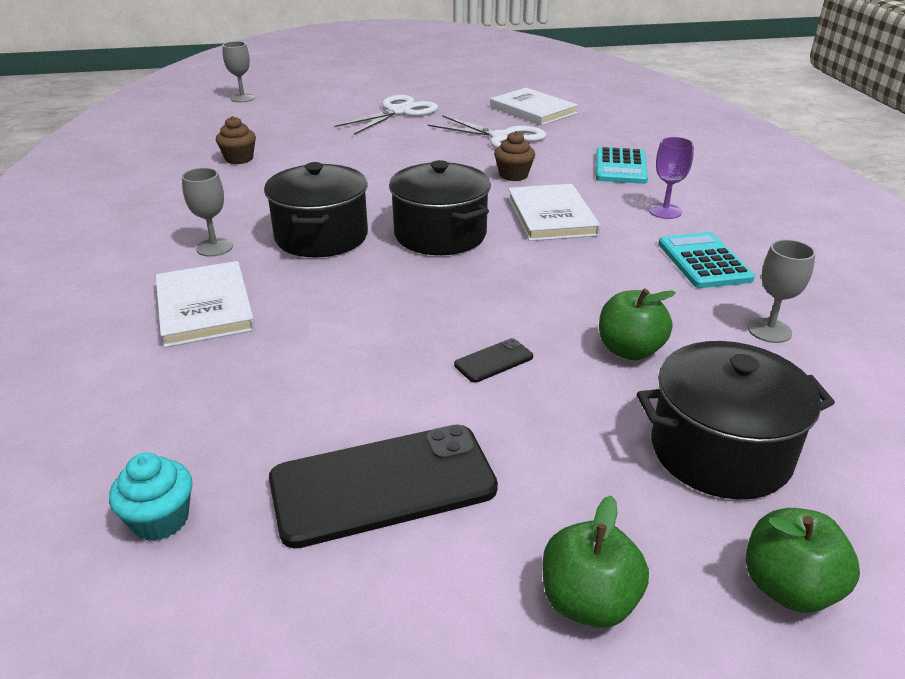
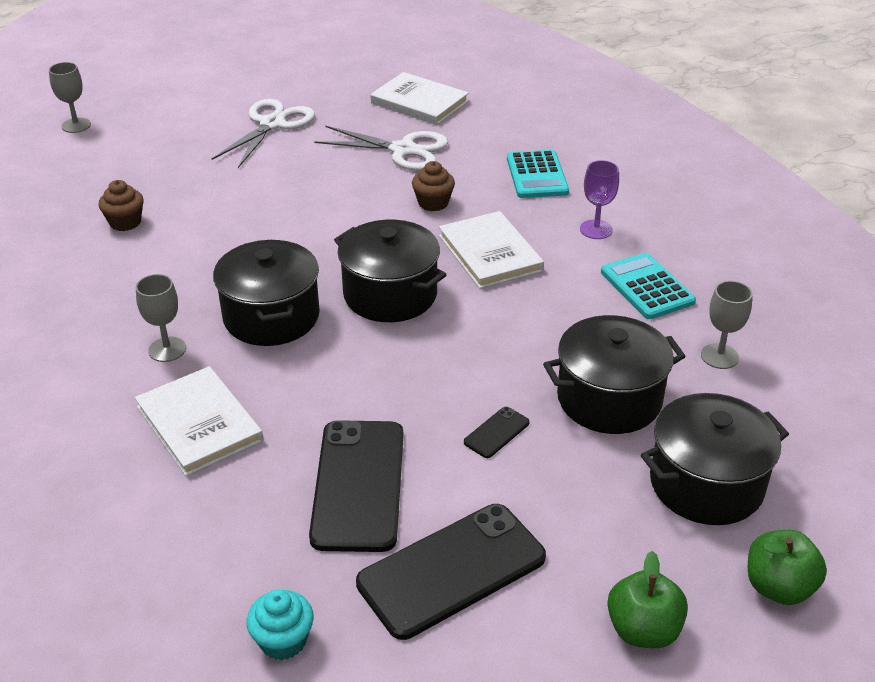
camera: 15 degrees left, 5 degrees up
green apple [599,289,676,360] -> black pot [543,315,686,434]
none -> black phone [309,420,403,552]

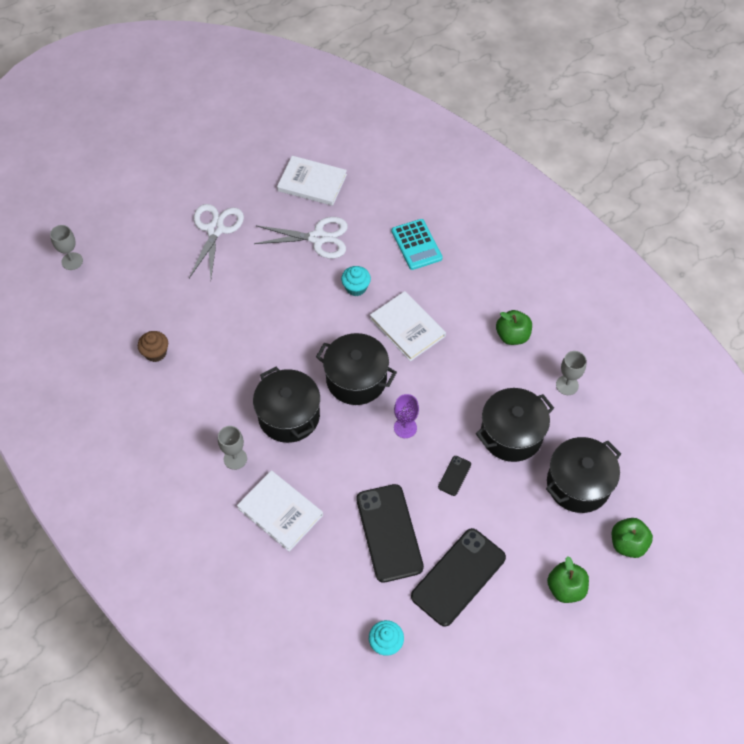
camera: 15 degrees left, 20 degrees up
brown cupcake [412,161,455,211] -> turquoise cupcake [341,266,371,296]
purple goblet [580,160,619,239] -> purple goblet moved to [394,394,419,438]
turquoise calculator [601,253,696,319] -> green apple [496,310,532,345]

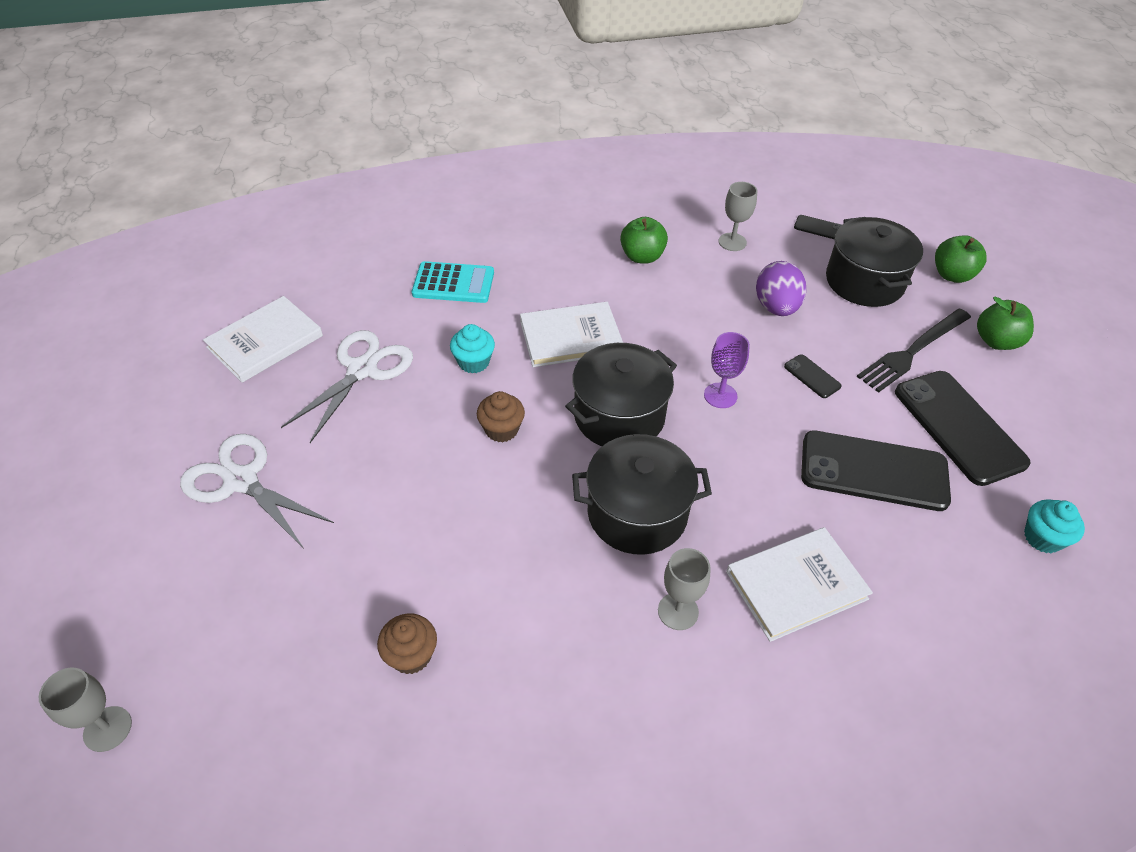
camera: 65 degrees left, 10 degrees down
black pot [476,388,554,462] -> purple egg [756,261,806,316]
none -> brown cupcake [477,391,525,443]
none -> black phone [794,215,842,239]
none -> black fork [857,309,971,393]

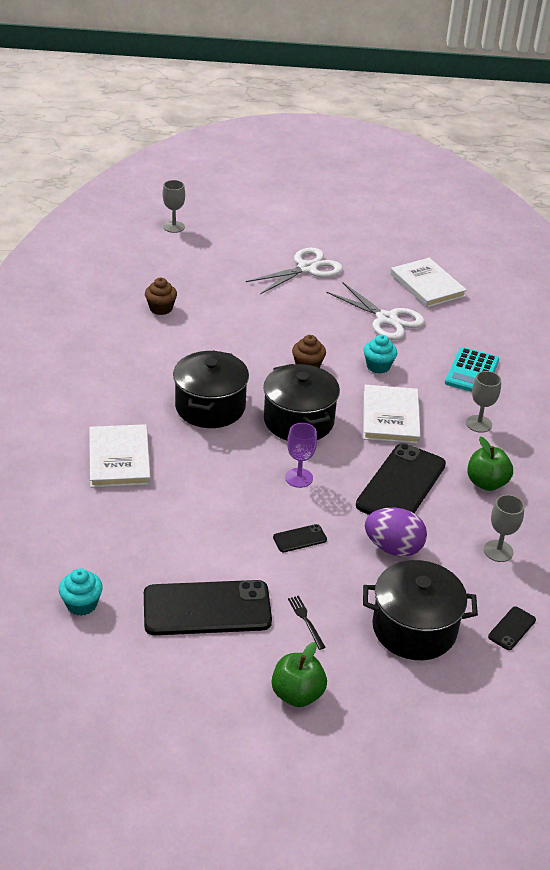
camera: 105 degrees right, 10 degrees down
grey goblet [658,548,711,630] -> grey goblet moved to [466,371,501,433]
black phone [801,430,951,511] -> black phone moved to [356,443,446,515]
black fork [857,309,971,393] -> black fork [288,596,326,650], size x0.45
green apple [935,235,987,283] -> none

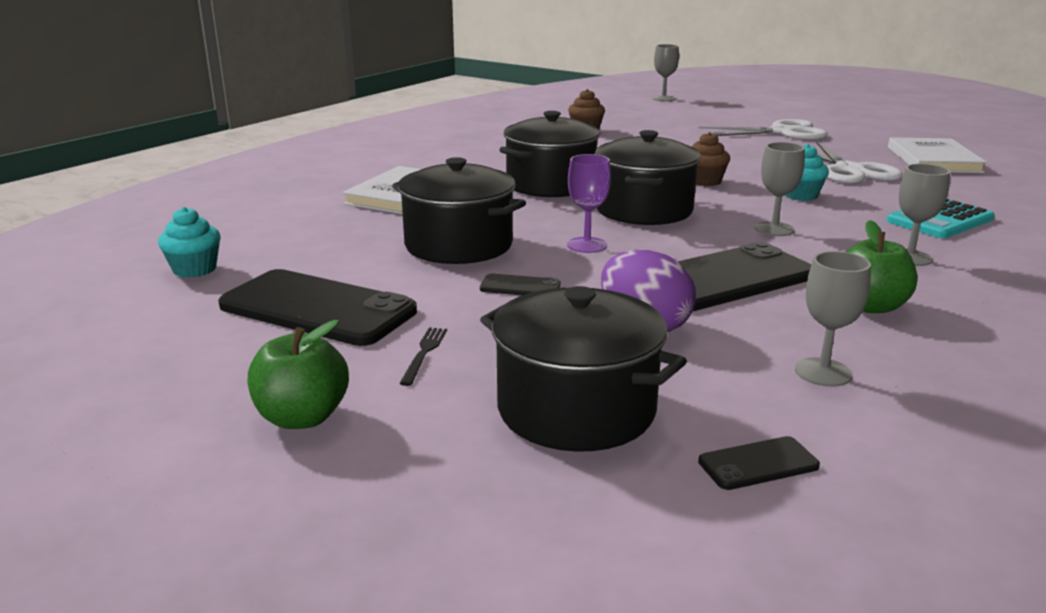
camera: 35 degrees right, 15 degrees down
white book [363,385,421,444] -> grey goblet [755,142,805,236]
none -> black pot [392,157,526,264]

